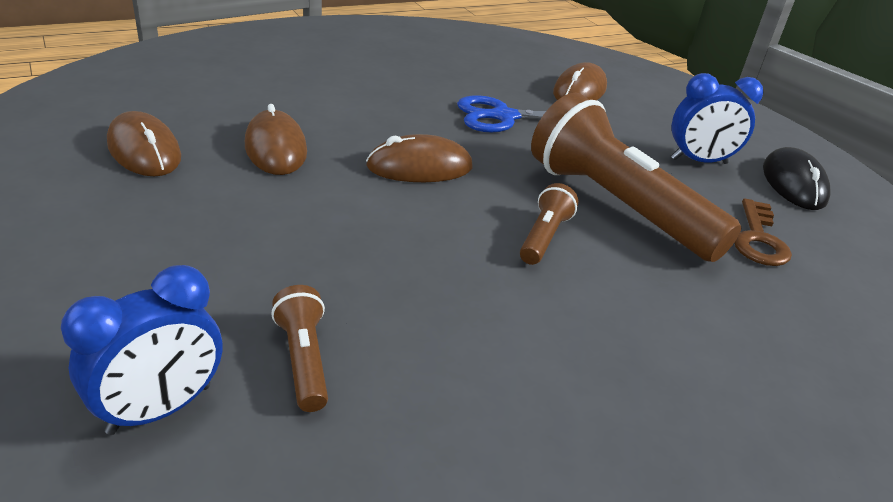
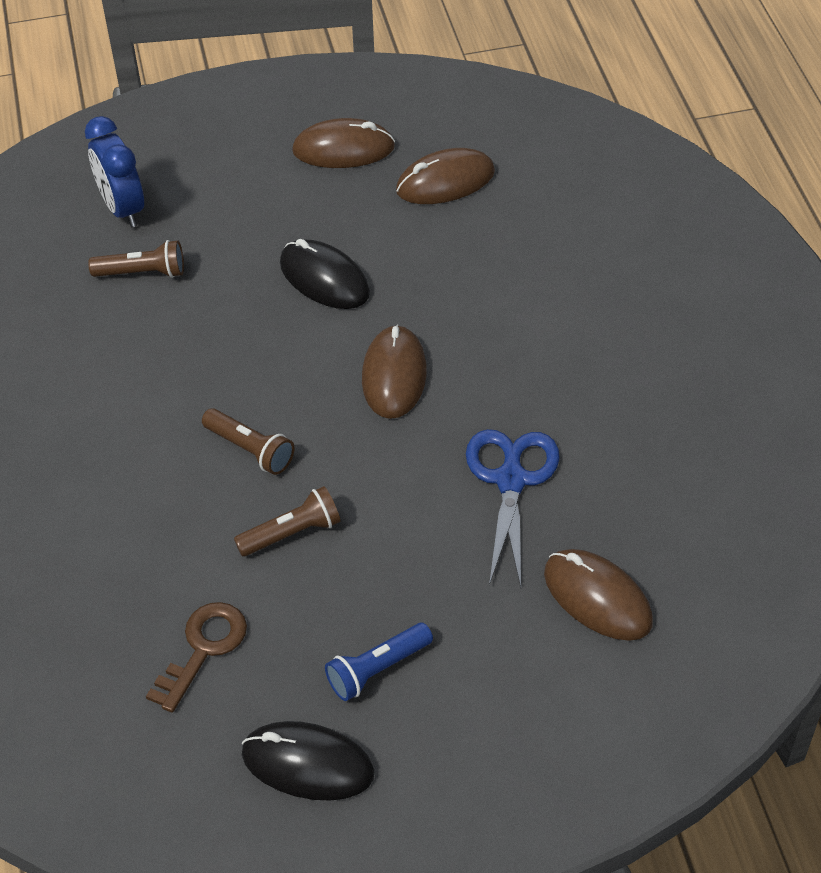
camera: 110 degrees right, 15 degrees up
brown mouse [245,104,307,175] -> brown mouse moved to [292,118,395,168]
brown flashlight [531,93,741,262] -> brown flashlight [234,486,341,556], size x0.44
blue clock [671,73,764,164] -> blue flashlight [325,623,433,701]
brown key [734,198,792,266] -> brown key turned 90 degrees clockwise [146,602,247,713]
none -> black mouse [280,239,370,309]

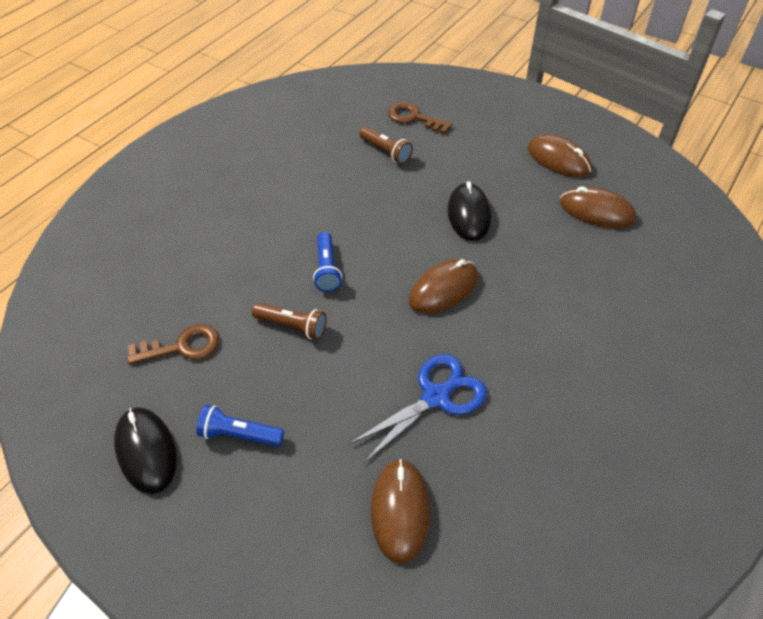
camera: 45 degrees right, 0 degrees up
blue clock [85,116,144,227] -> brown key [388,102,453,134]
brown flashlight [202,408,295,475] -> blue flashlight [313,232,342,292]

